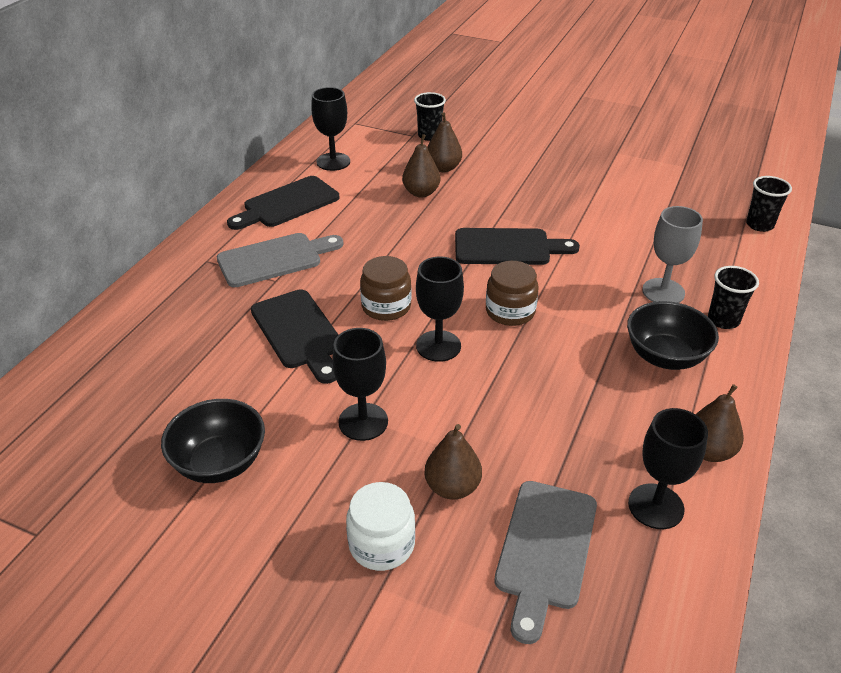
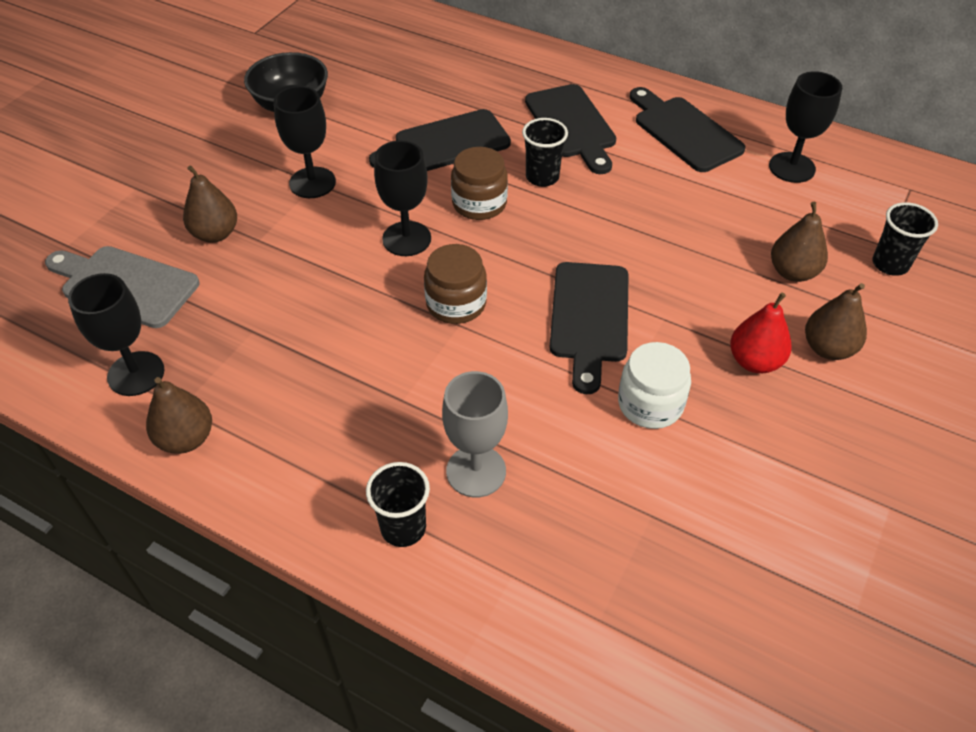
camera: 95 degrees right, 10 degrees up
grey cutting board [217,233,344,287] -> black cutting board [525,84,616,174]
white jar [346,482,415,571] -> white jar moved to [618,342,691,429]
brown pear [402,134,441,197] -> brown pear moved to [805,283,867,360]
black bowl [627,301,719,370] -> none
black cup [746,176,792,232] -> black cup moved to [522,118,568,187]
none -> red pear [730,292,792,373]

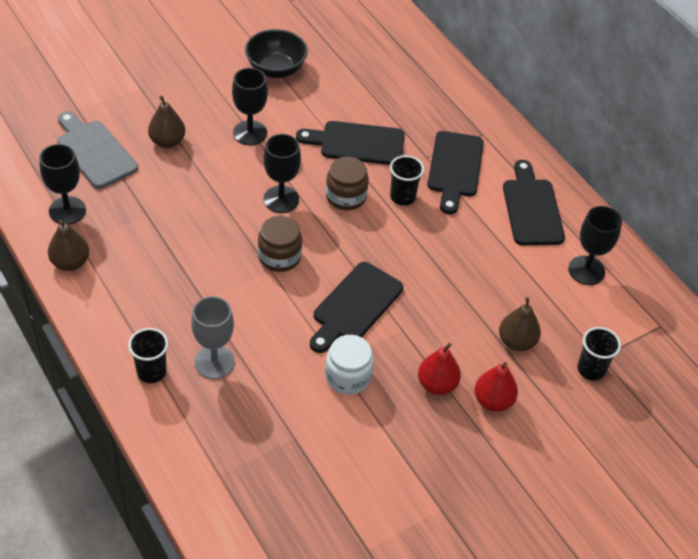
camera: 25 degrees right, 0 degrees up
brown pear [805,283,867,360] -> red pear [475,362,518,412]

